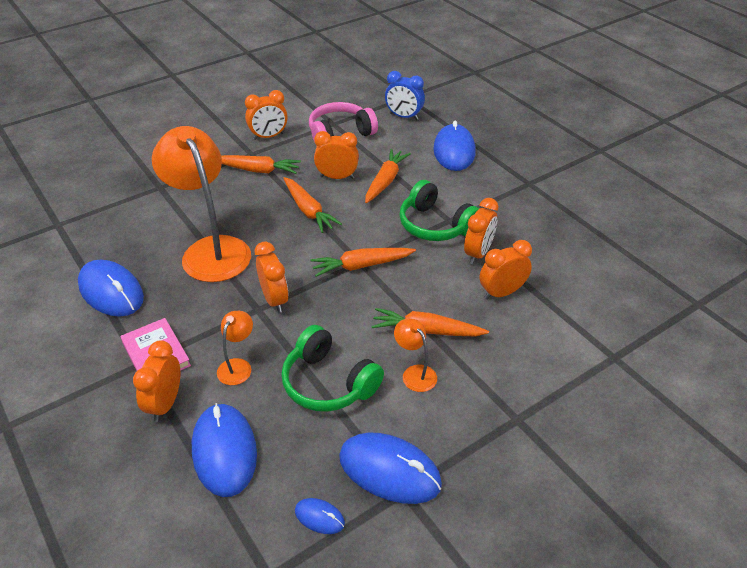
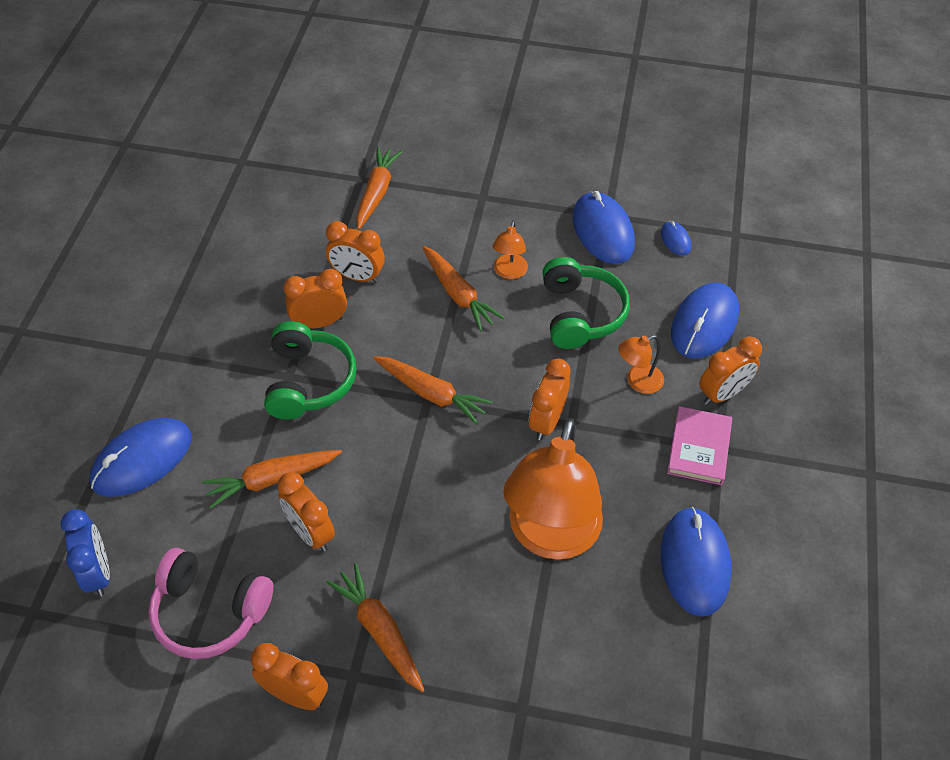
camera: 135 degrees left, 10 degrees up
orange carrot [283,177,342,233] -> orange carrot moved to [356,147,403,230]

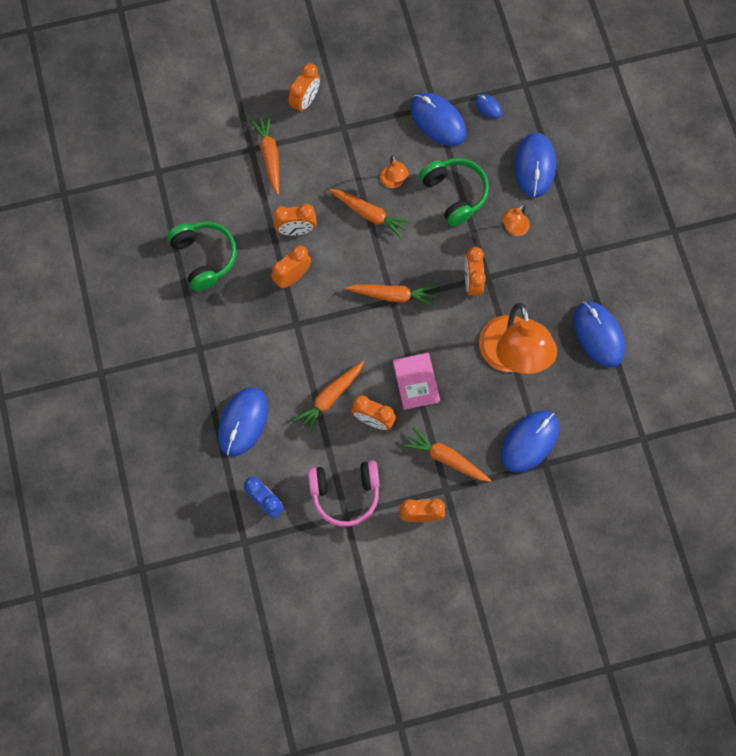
camera: 25 degrees left, 20 degrees up
green headphones [264,321,357,420] -> green headphones moved to [167,221,237,291]
pink book [667,406,732,485] -> pink book moved to [393,353,440,410]
orange clock [699,336,762,405] -> orange clock moved to [289,63,320,113]
none -> blue mouse [501,410,559,473]

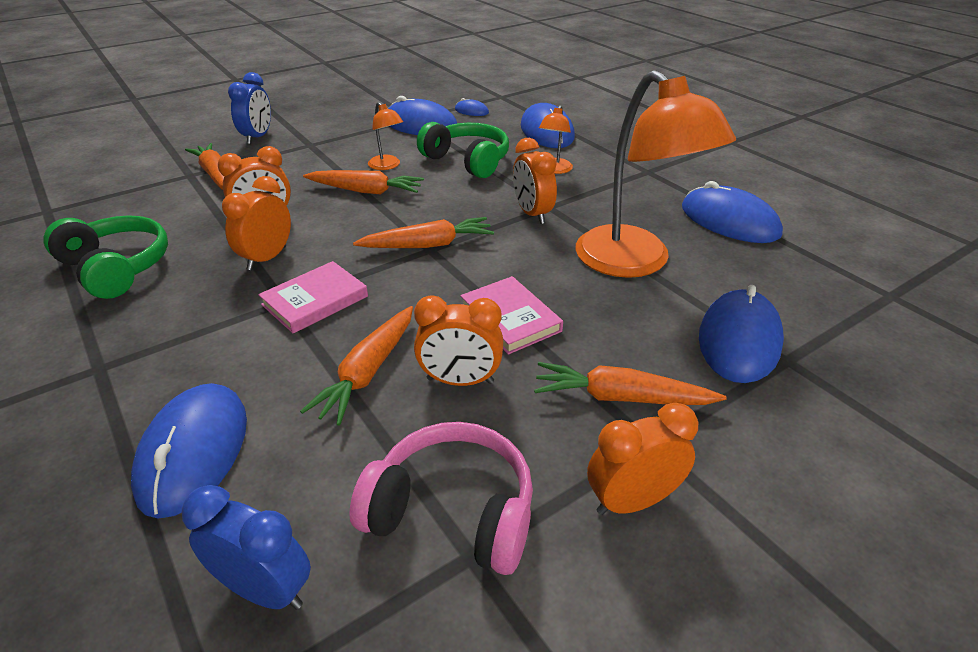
camera: 20 degrees left, 35 degrees down
orange clock [289,63,320,113] -> blue clock [228,72,271,144]
pink headphones [308,461,380,527] -> pink headphones turned 135 degrees counterclockwise [349,422,533,575]
none -> pink book [258,261,368,333]

